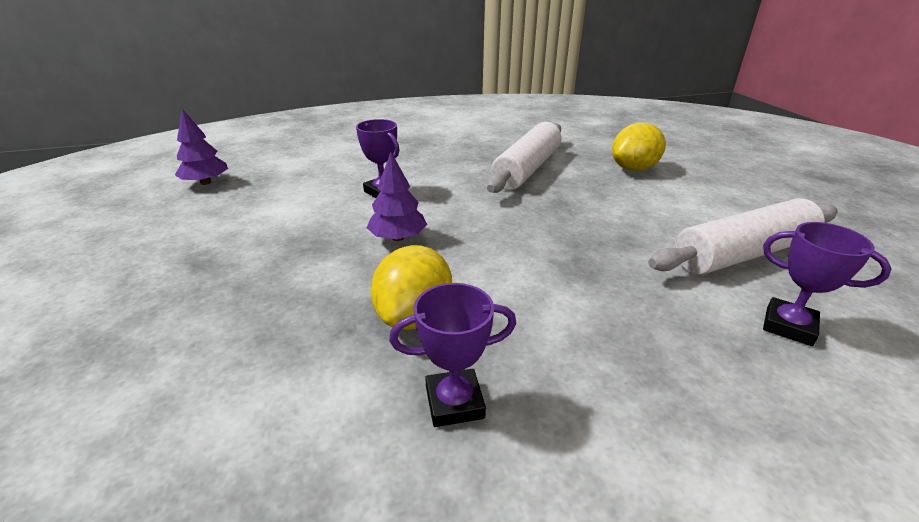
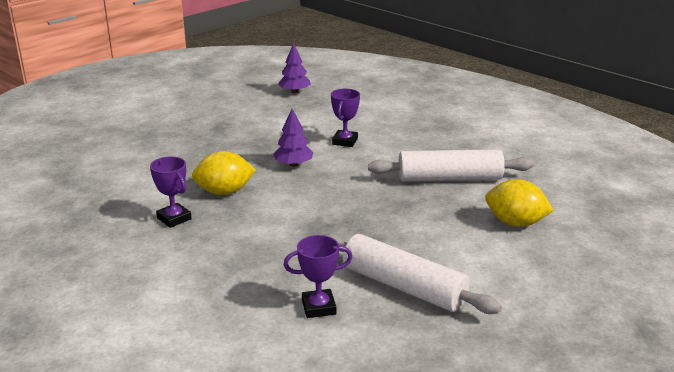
camera: 60 degrees right, 5 degrees down
purple trophy [763,222,892,346] -> purple trophy turned 75 degrees clockwise [284,235,353,318]

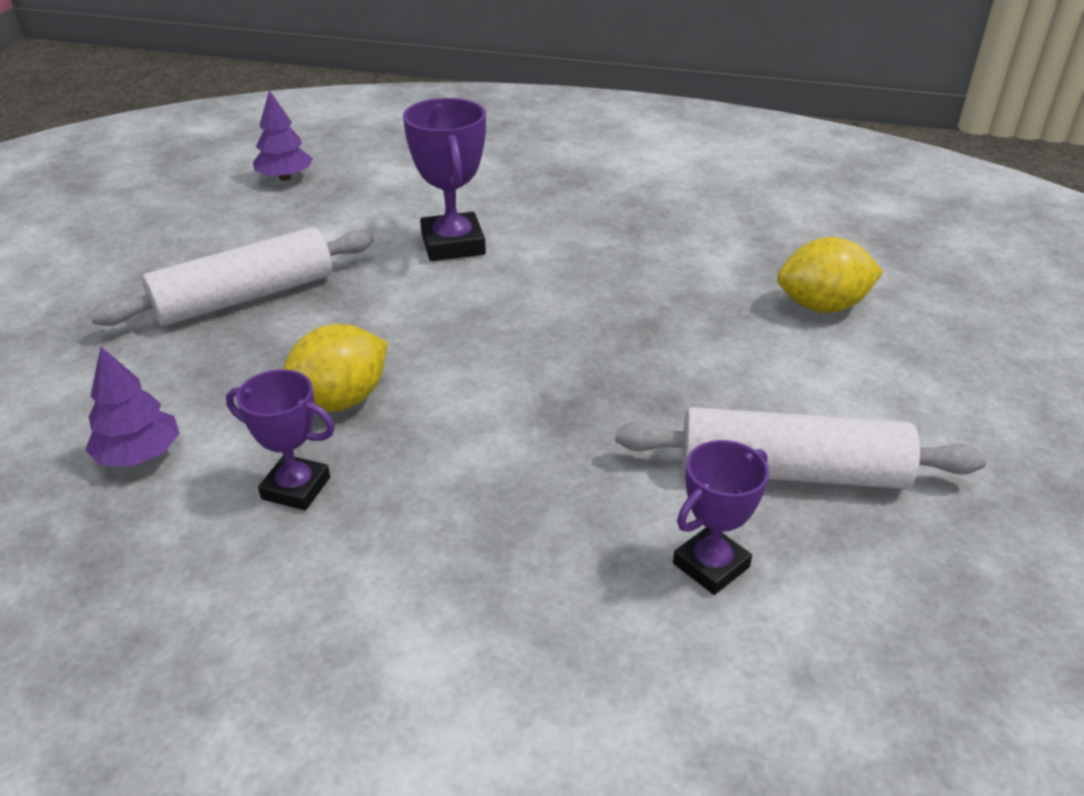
camera: 30 degrees left, 10 degrees up
purple tree [273,109,313,167] -> purple tree moved to [85,347,180,467]
purple trophy [331,89,360,147] -> purple trophy [403,98,486,261], size x1.53
white rolling pin [368,149,534,182] -> white rolling pin moved to [89,227,374,326]

